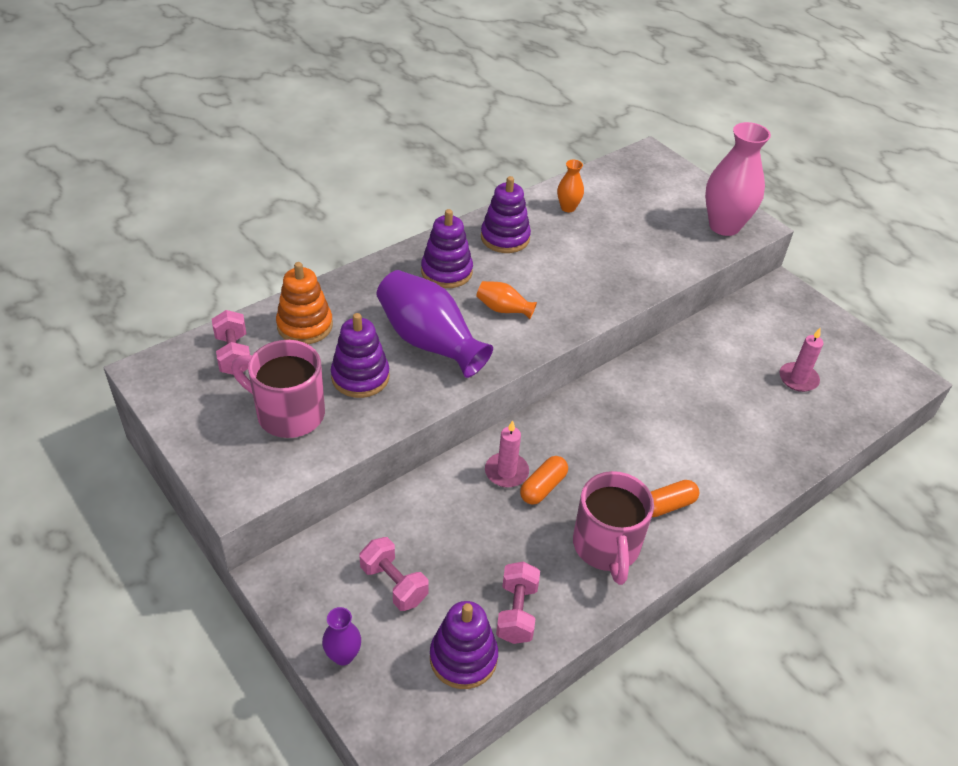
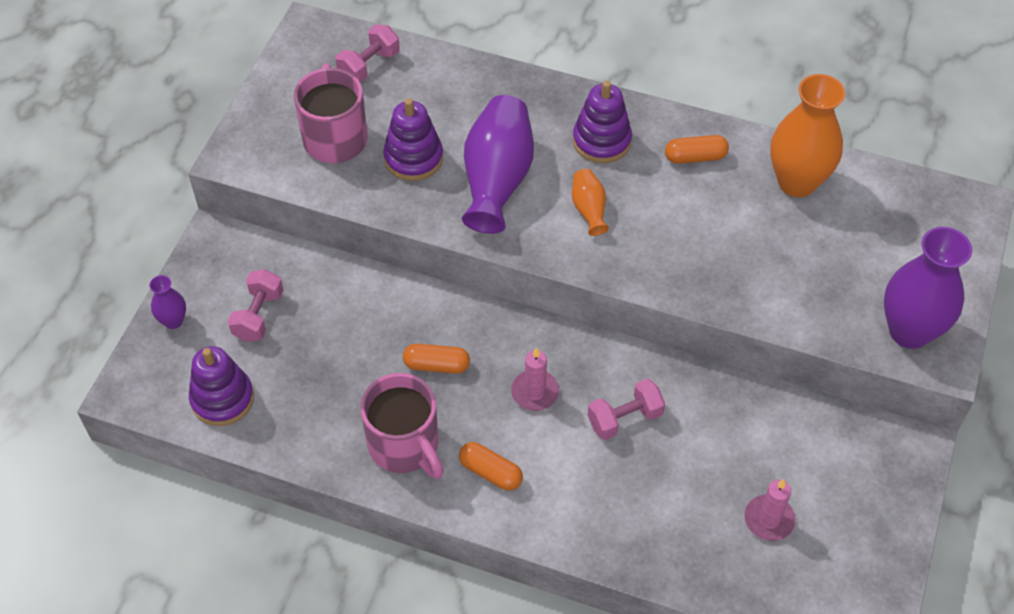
camera: 60 degrees right, 10 degrees up
orange stacking toy [276,262,333,344] -> none
purple stacking toy [481,176,531,253] -> orange capsule [665,135,729,164]
pink candle [485,420,529,488] -> pink candle moved to [511,347,559,411]
pink dumbbell [496,562,540,644] -> pink dumbbell moved to [588,379,665,440]
orange vase [557,160,584,212] -> orange vase [770,74,845,197], size x2.08
pink mug [573,471,654,585] -> pink mug turned 90 degrees counterclockwise [360,373,444,479]
pink vase [705,122,771,236] -> purple vase [884,227,972,349]

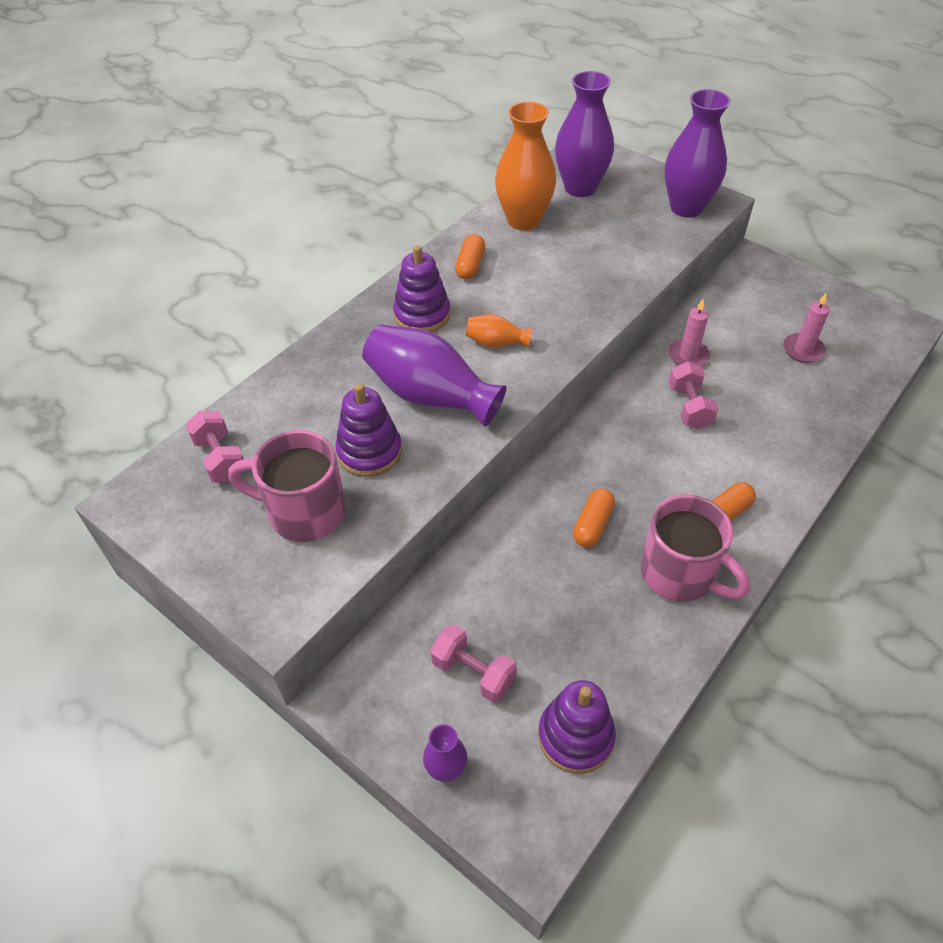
camera: 70 degrees left, 5 degrees down
pink mug [360,373,444,479] -> pink mug turned 60 degrees clockwise [640,494,750,602]
pink candle [511,347,559,411] -> pink candle moved to [668,299,710,366]
none -> purple vase [555,71,614,197]

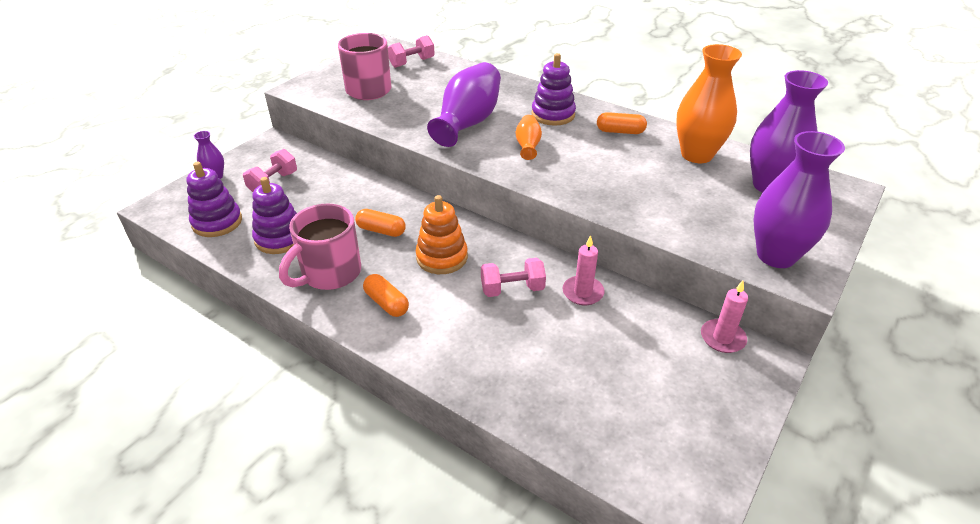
camera: 85 degrees right, 10 degrees down
purple stacking toy [335,383,402,477] -> purple stacking toy moved to [252,177,297,254]
pink candle [783,293,830,363] -> pink candle moved to [701,281,748,353]
none -> orange stacking toy [416,195,468,274]

